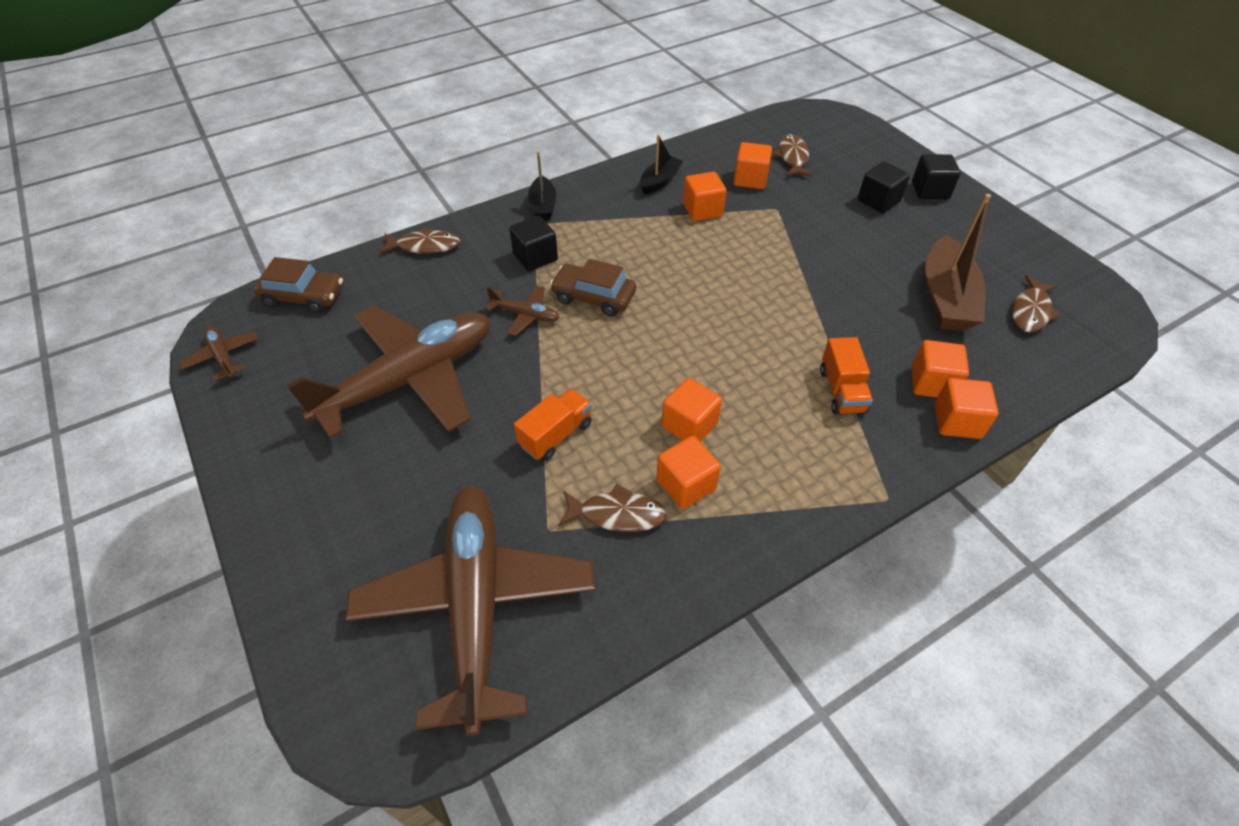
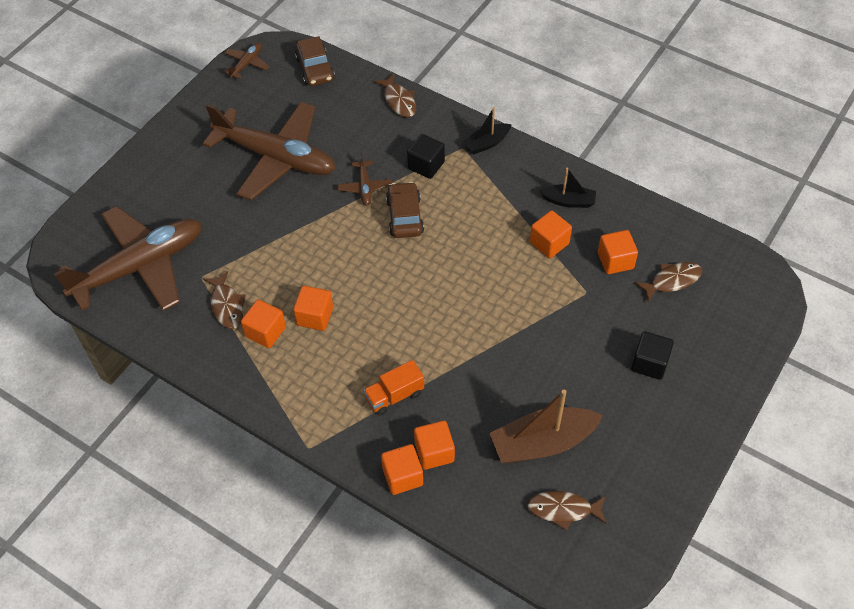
camera: 65 degrees right, 5 degrees up
orange truck [514,388,592,461] -> none
black cube [912,154,961,199] -> none

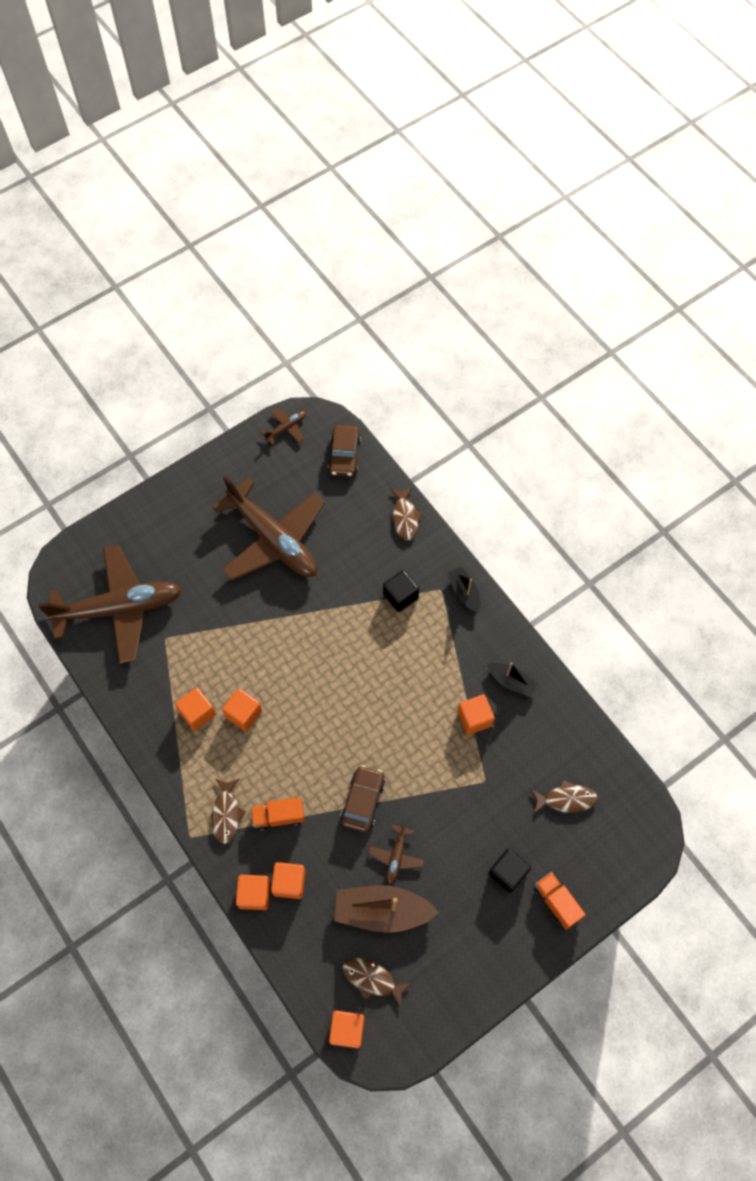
camera: 20 degrees right, 10 degrees up
brown fish [204,271,246,329] -> brown fish moved to [211,779,246,844]
brown plane [337,152,392,205] -> brown plane moved to [368,823,425,884]
brown car [386,182,424,238] -> brown car moved to [340,765,385,833]
black boat [462,107,512,154] -> black boat turned 75 degrees clockwise [448,567,481,613]
orange cube [598,230,638,274] -> orange cube moved to [329,1010,364,1049]
none -> orange truck [534,872,586,930]

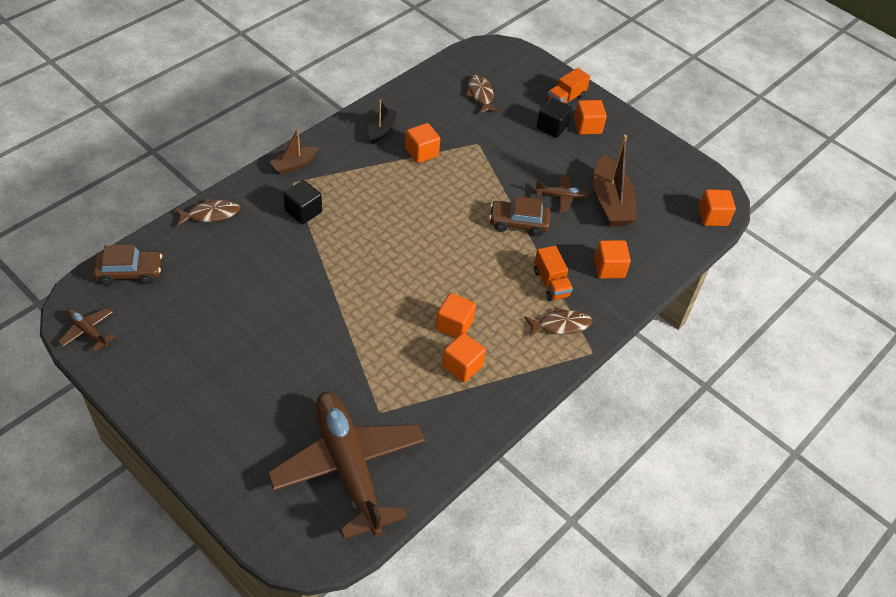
camera: 105 degrees left, 15 degrees down
brown plane [212,476,325,581] -> none
orange cube [236,875,270,910] -> orange cube moved to [574,100,607,135]
brown fish [342,958,411,1008] -> none
black boat [448,567,481,613] -> brown boat [270,129,318,175]

